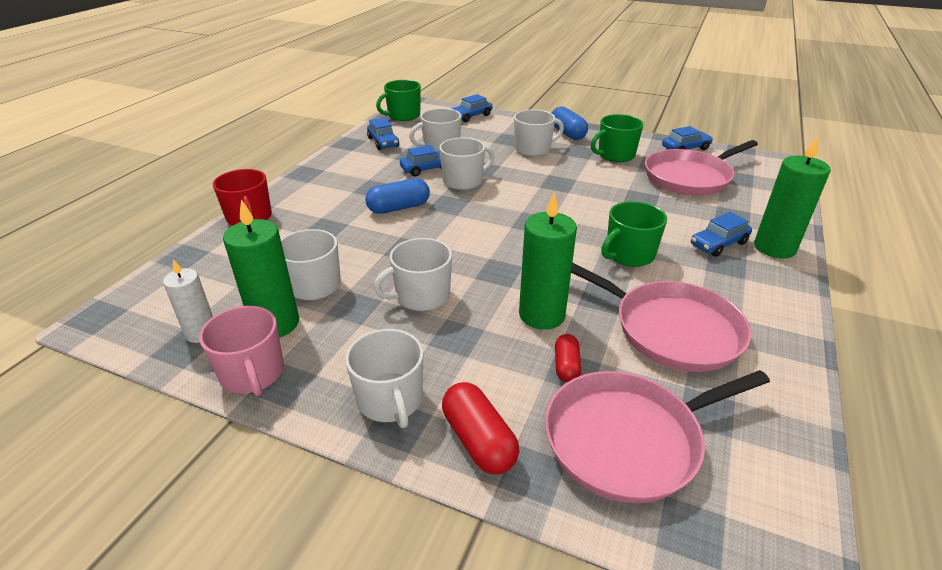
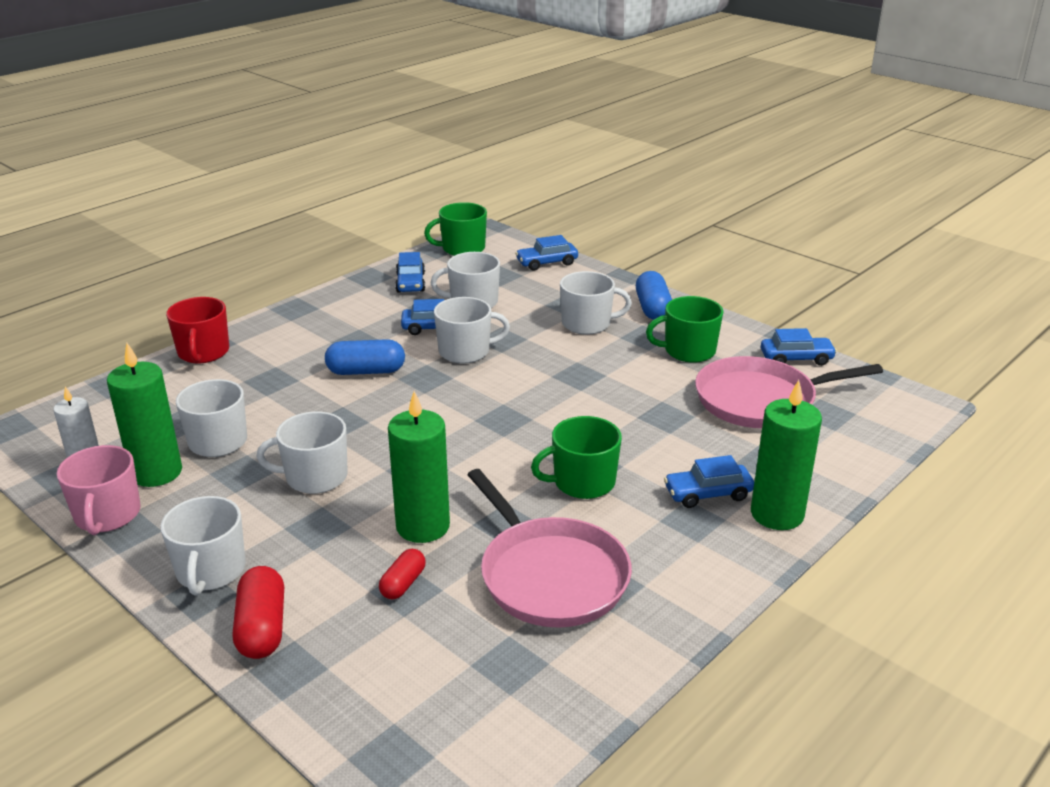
camera: 20 degrees right, 5 degrees down
pink pan [545,370,770,503] -> none

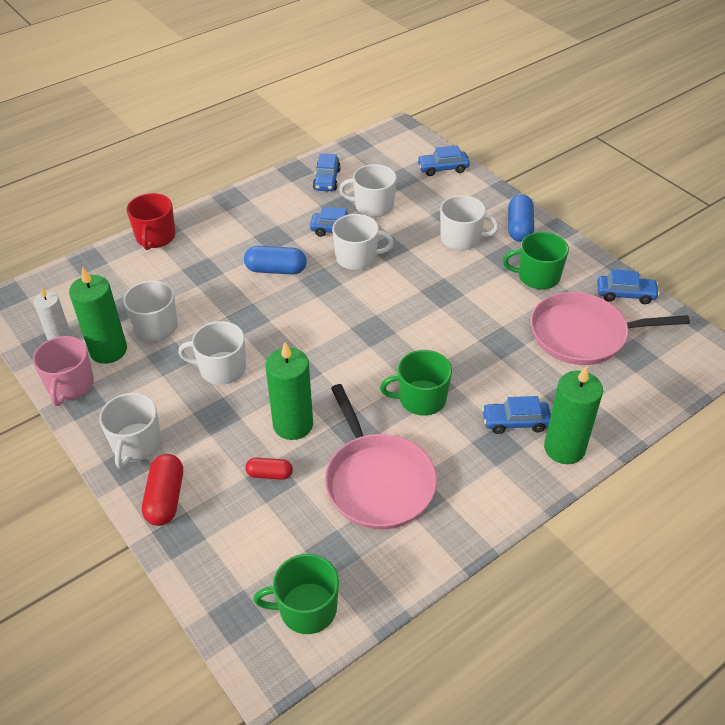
camera: 10 degrees right, 15 degrees up
red capsule [379,549,426,599] -> red capsule turned 60 degrees clockwise [245,457,293,480]
green mug [424,202,487,256] -> green mug moved to [253,554,339,634]

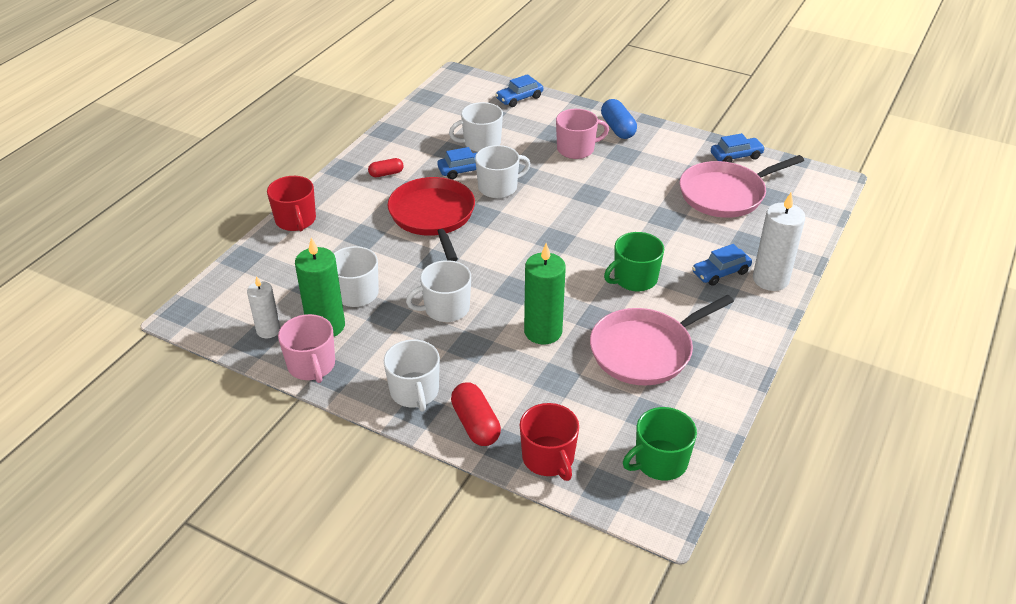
camera: 25 degrees left, 5 degrees down
blue capsule [244,246,307,275] -> red pan [388,177,475,261]
red capsule [245,457,293,480] -> red capsule moved to [368,158,404,177]
blue car [313,153,341,191] -> none
pink pan [325,384,437,529] -> pink pan turned 105 degrees clockwise [590,295,734,385]
white mug [440,195,499,250] -> pink mug [556,109,609,159]
green mug [503,232,569,289] -> none
green candle [544,365,603,464] -> white candle [753,192,805,291]
none -> red mug [520,403,579,481]

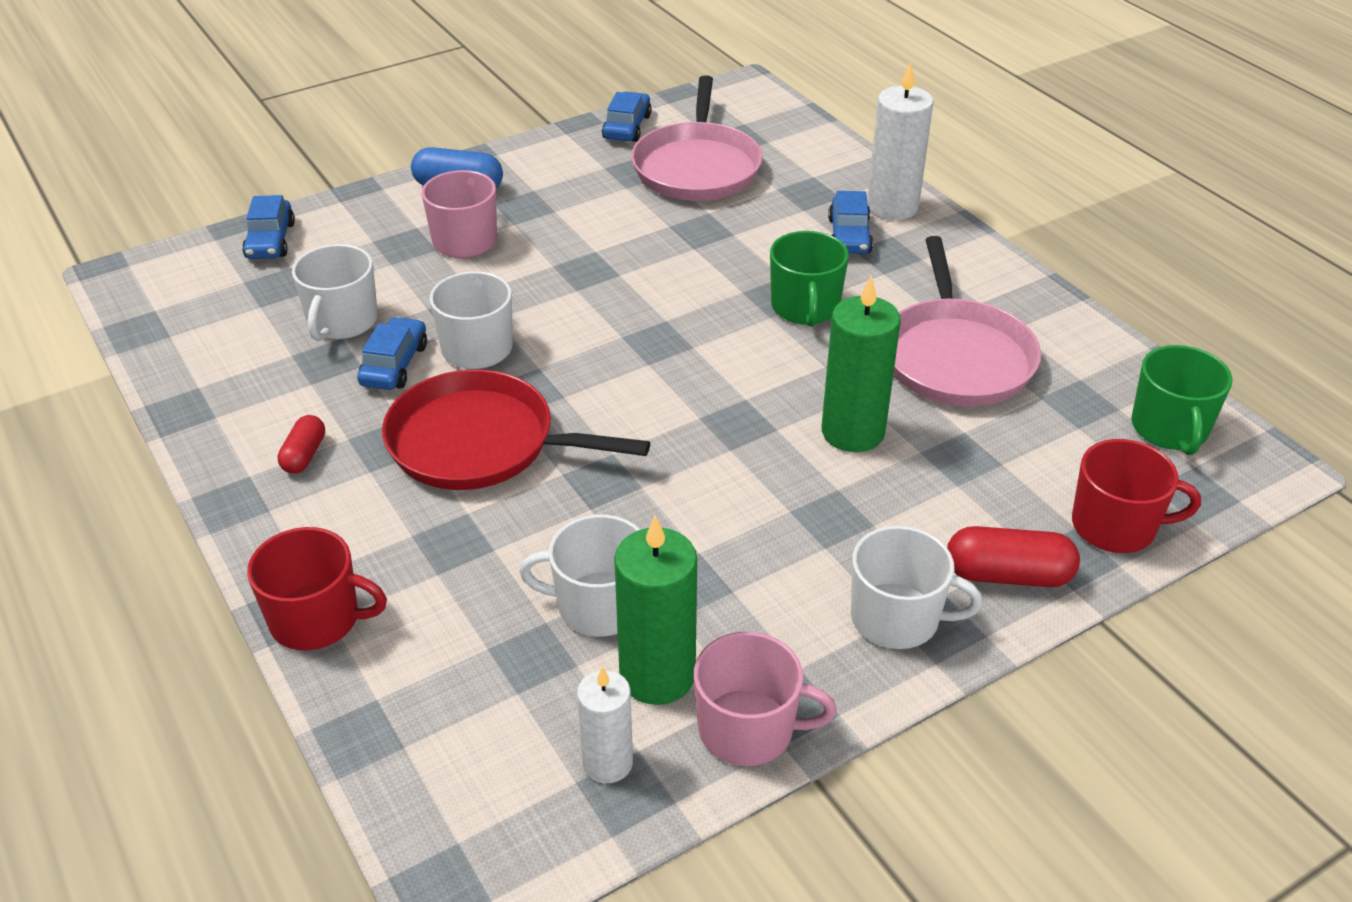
camera: 60 degrees left, 0 degrees up
white mug [406,260,471,322] -> none

